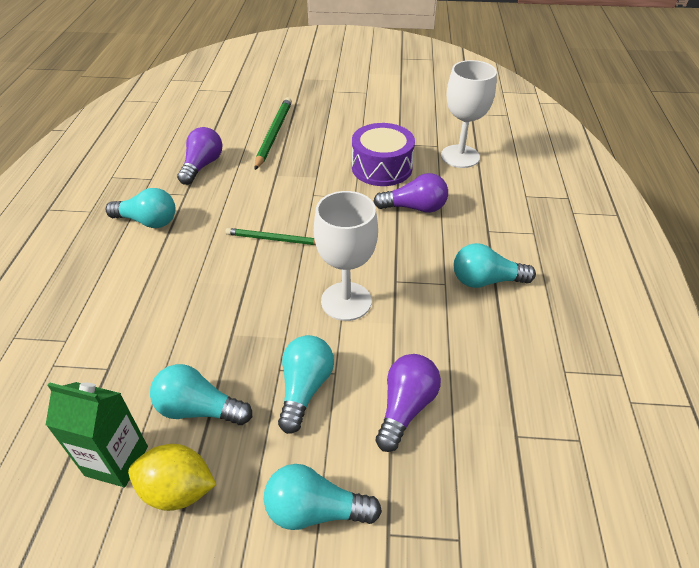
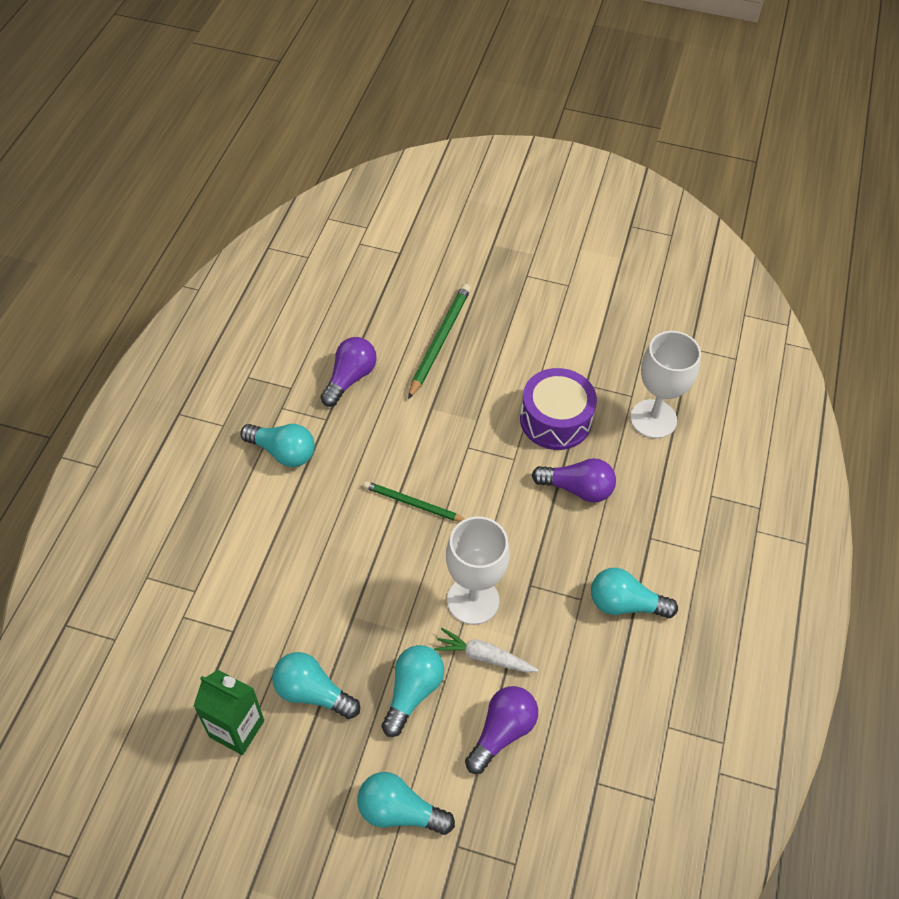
camera: 10 degrees right, 10 degrees up
yellow lemon [128,444,216,511] -> none
none -> white carrot [434,628,538,672]

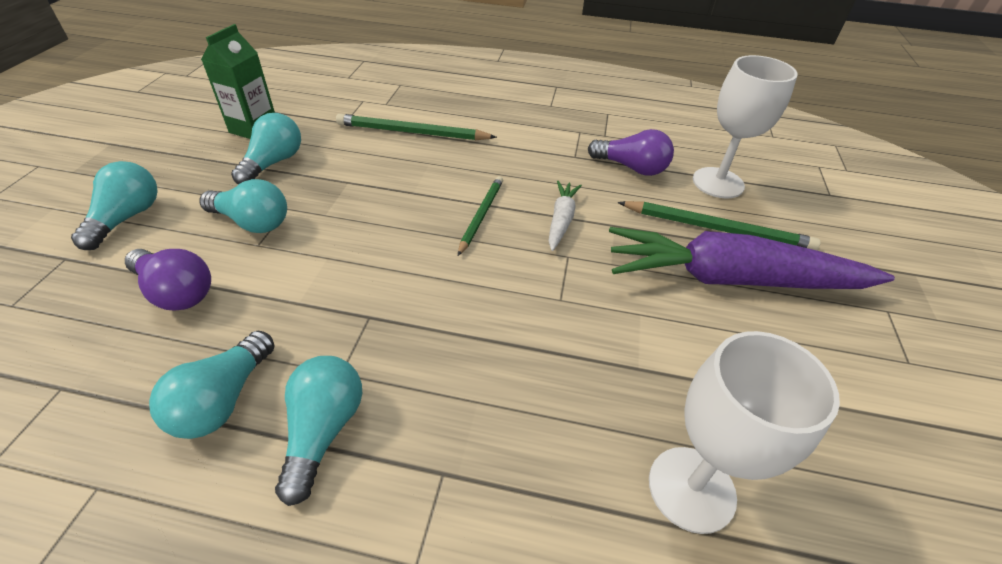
camera: 85 degrees right, 10 degrees down
turquoise light bulb [240,424,315,467] -> turquoise light bulb moved to [149,331,274,439]
white carrot [434,628,538,672] -> white carrot moved to [549,181,582,251]
white goblet [446,517,510,625] -> white goblet moved to [693,55,798,198]
purple drum [520,368,597,450] -> none
purple light bulb [532,458,616,502] -> none
none -> green pencil [336,114,497,140]
none -> purple carrot [609,227,895,289]

